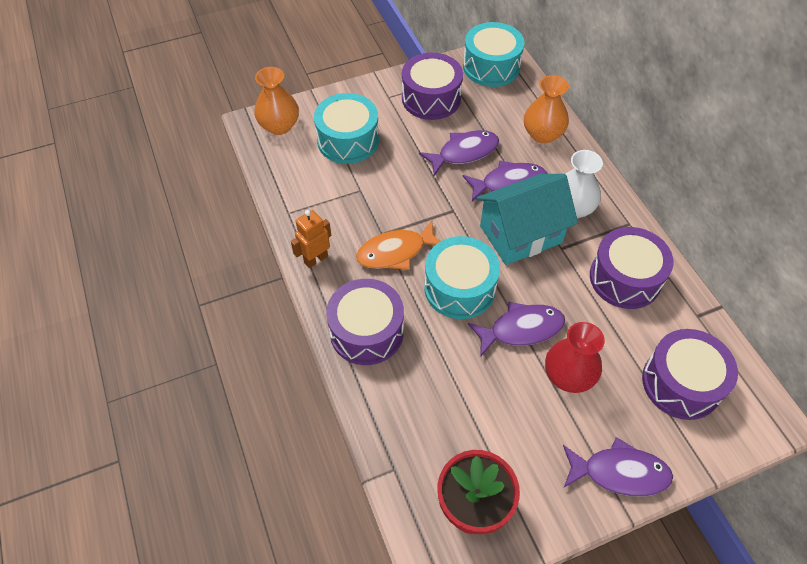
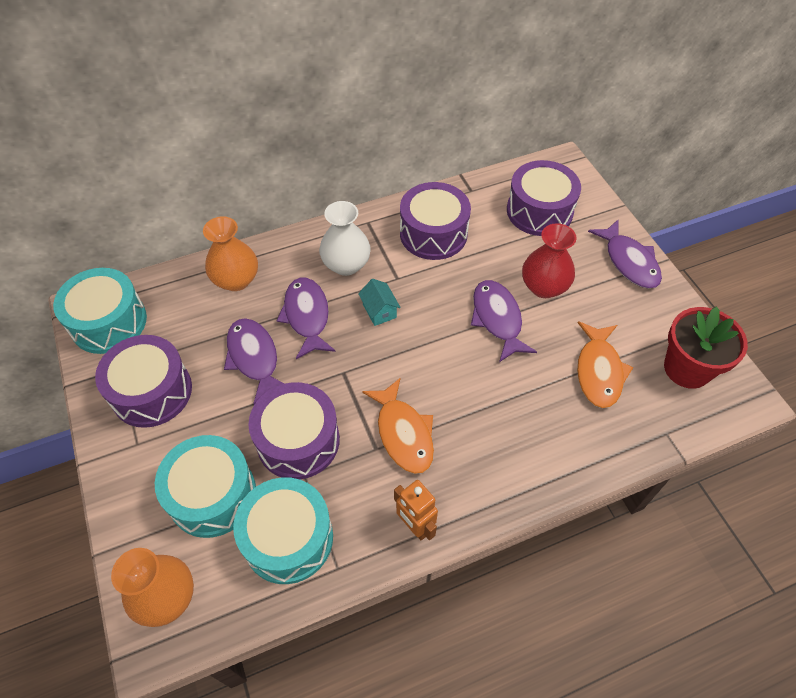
camera: 90 degrees left, 0 degrees up
purple drum [326,279,404,365] -> purple drum moved to [248,382,340,479]
turquoise drum [424,236,500,319] -> turquoise drum moved to [233,477,333,584]
turquoise house [476,174,578,265] -> turquoise house [358,279,401,326], size x0.42
purple fish [563,437,673,496] -> purple fish turned 150 degrees clockwise [588,220,662,288]
none -> orange fish [577,321,633,408]

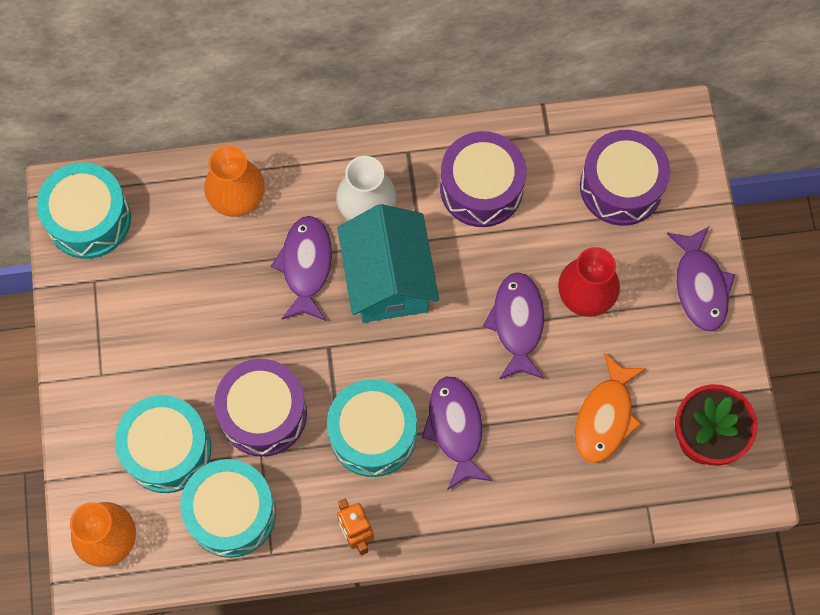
camera: 15 degrees right, 15 degrees up
purple drum [95,335,192,428] -> none
purple fish [224,318,285,405] -> purple fish moved to [421,377,492,490]
turquoise house [358,279,401,326] -> turquoise house [337,204,439,323], size x2.38
orange fish [362,378,434,474] -> turquoise drum [327,379,417,477]

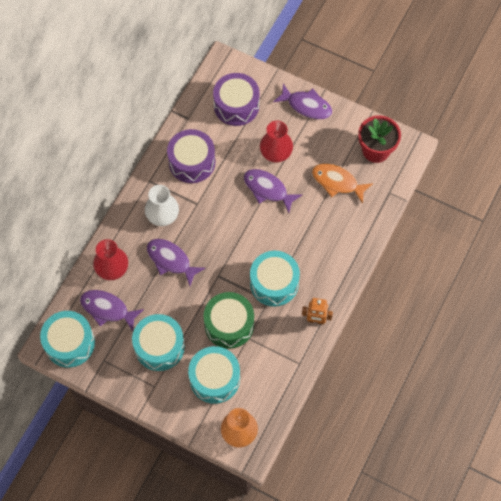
camera: 55 degrees left, 5 degrees down
turquoise drum [180,459,276,558] -> turquoise drum moved to [132,314,185,371]
orange vase [204,145,265,217] -> red vase [93,239,128,280]
purple drum [214,359,307,457] -> green drum [203,292,254,349]
turquoise house [337,204,439,323] -> none
purple fish [421,377,492,490] -> purple fish moved to [80,290,144,332]
orange fish [575,352,647,463] -> orange fish turned 150 degrees clockwise [312,164,373,203]

